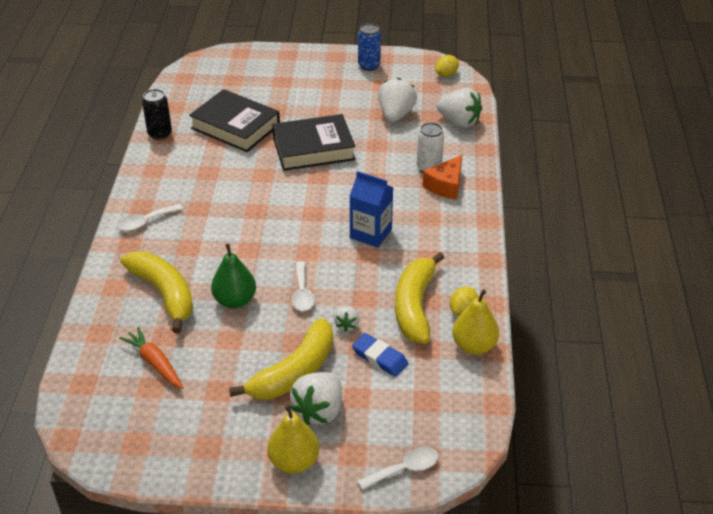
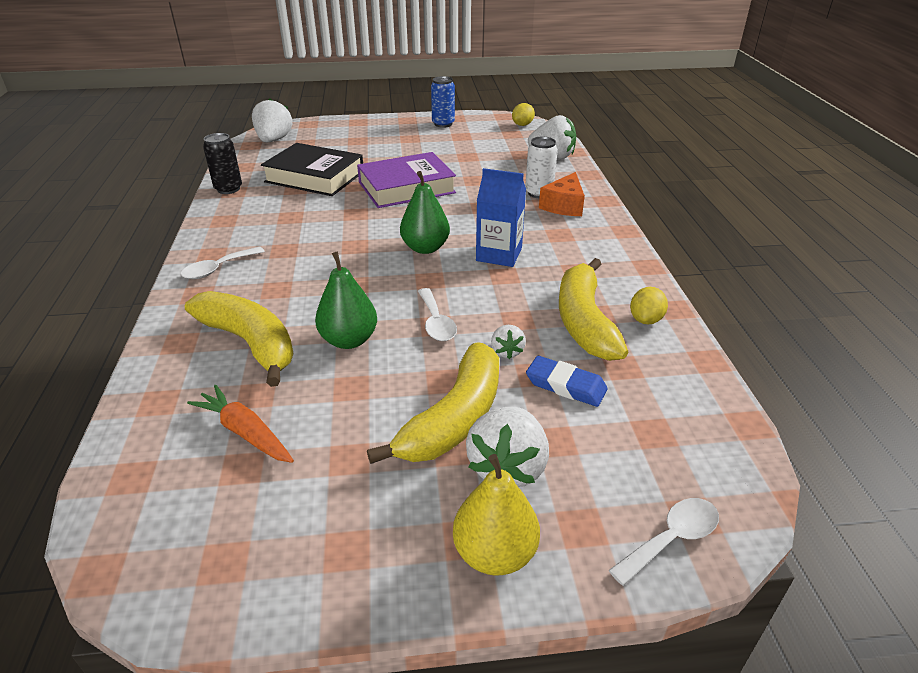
camera: 10 degrees left, 5 degrees down
black book [272,114,355,171] -> purple book [357,152,456,208]
white strawberry [378,78,417,122] -> white strawberry moved to [252,98,292,142]
yellow pear [452,289,499,355] -> none
none -> green pear [400,171,450,254]

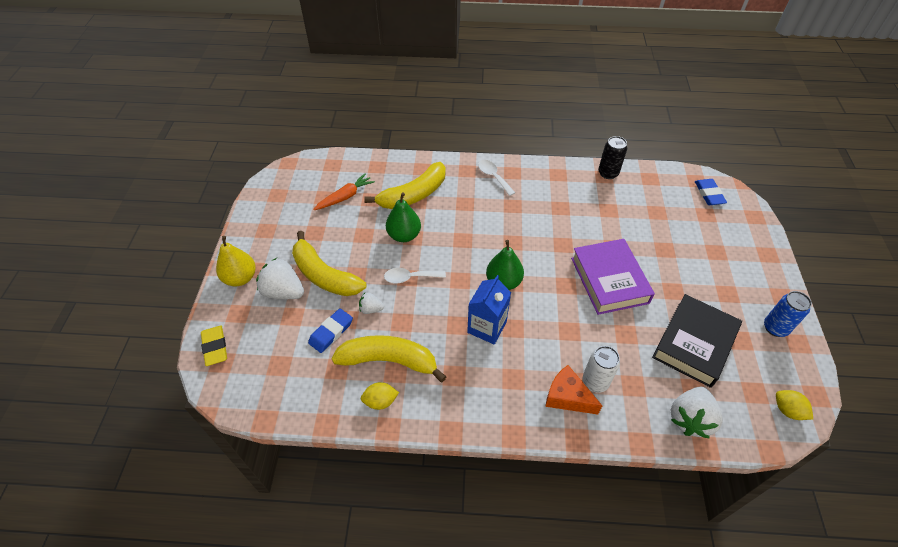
camera: 100 degrees right, 15 degrees up
white strawberry [252,98,292,142] -> blue eraser [695,179,727,205]
black book [261,143,363,196] -> black book moved to [652,294,742,388]
white spoon [608,498,719,586] -> yellow eraser [201,325,227,366]
yellow lemon [630,287,668,324] -> yellow lemon turned 45 degrees counterclockwise [361,382,399,410]

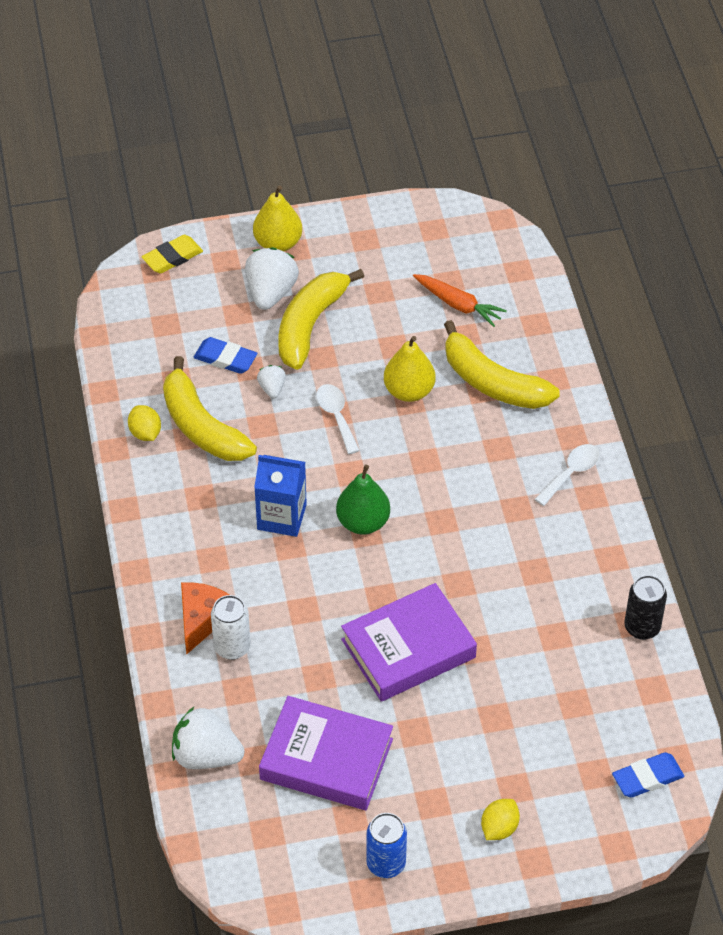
camera: 75 degrees right, 0 degrees up
yellow banana [331,335,446,382] -> yellow banana turned 150 degrees clockwise [163,356,257,461]
green pear [386,193,421,242] -> yellow pear [384,336,435,402]
black book [652,294,742,388] -> purple book [259,696,393,810]
yellow lemon [776,390,813,420] -> yellow lemon moved to [481,799,520,840]

